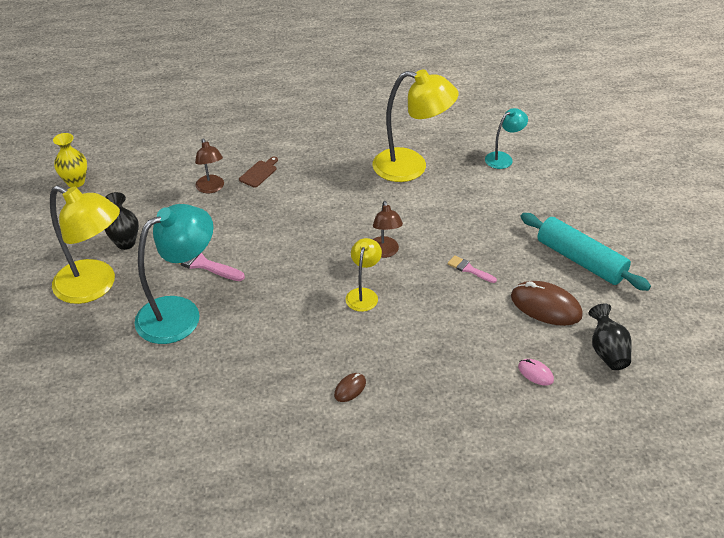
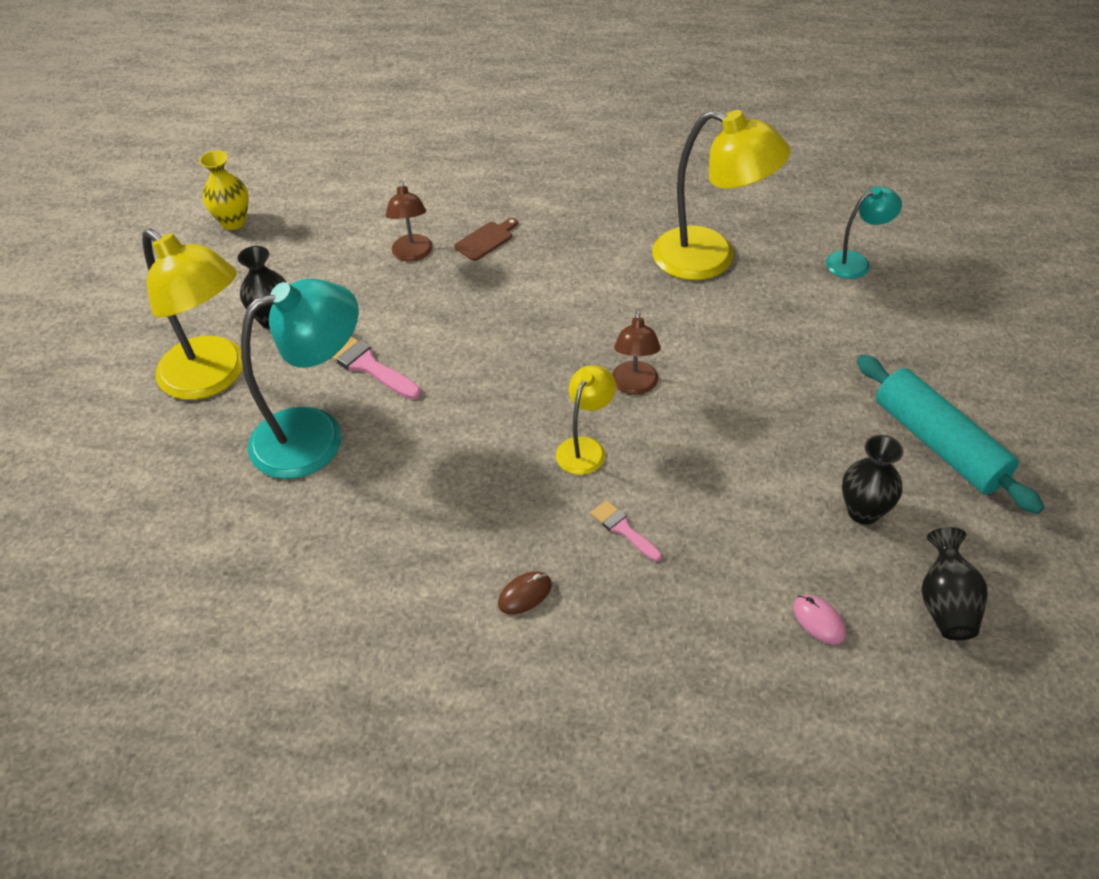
camera: 15 degrees right, 5 degrees up
pink brush [448,255,497,283] -> pink brush moved to [591,500,662,561]
brown mouse [511,281,583,326] -> black vase [842,435,903,525]

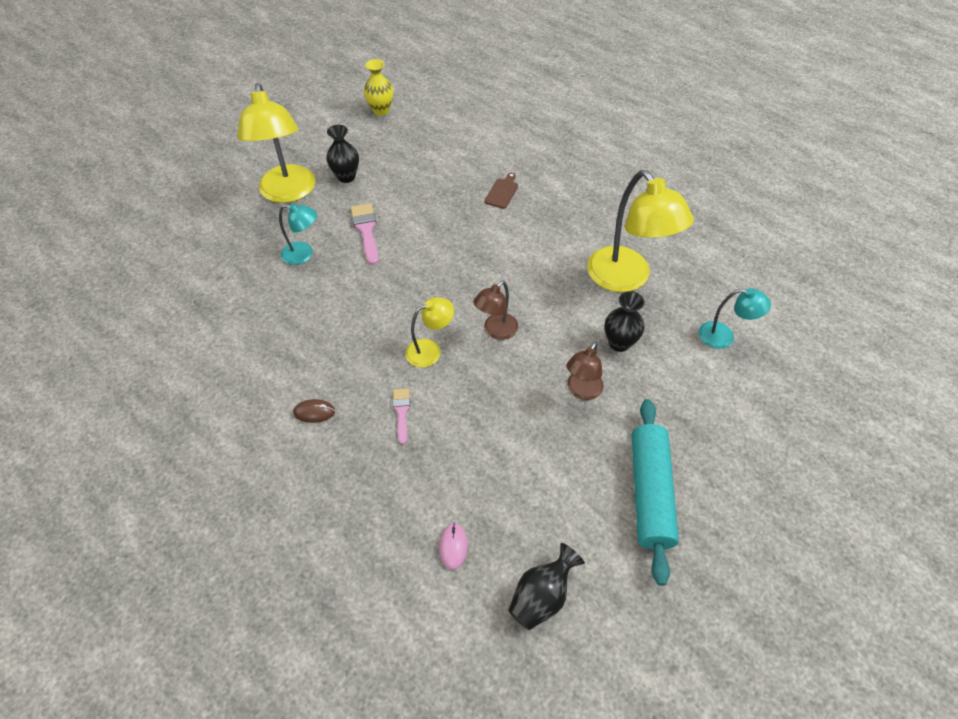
camera: 35 degrees right, 5 degrees up
turquoise lamp [241,278,359,479] -> turquoise lamp [279,203,317,265], size x0.52
brown lamp [386,180,433,262] -> brown lamp moved to [567,342,604,400]
brown cutting board [454,218,518,261] -> brown cutting board turned 60 degrees counterclockwise [485,173,518,209]
black vase [842,435,903,525] -> black vase moved to [605,291,644,352]

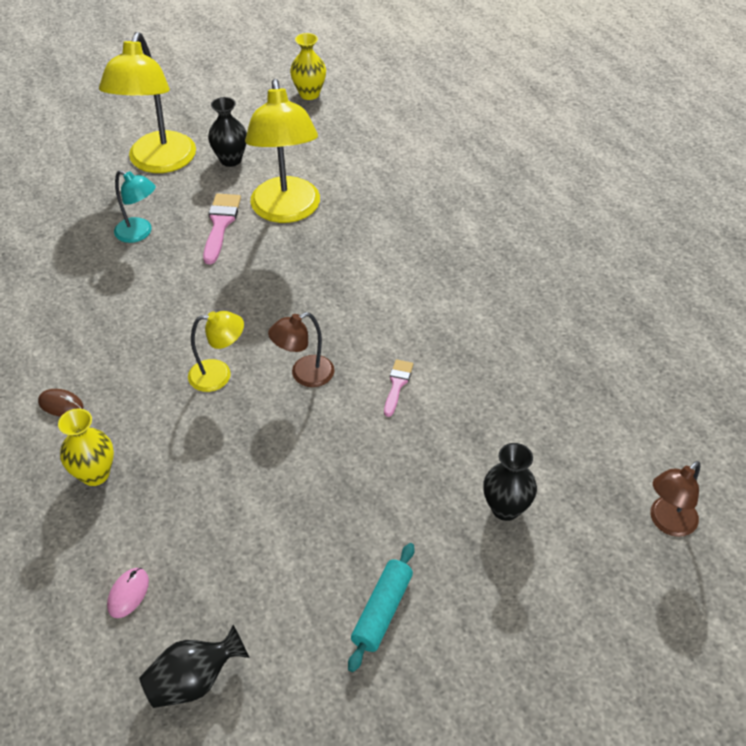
camera: 20 degrees right, 5 degrees down
pink brush [393,389,410,444] -> pink brush moved to [384,359,413,417]
brown cutting board [485,173,518,209] -> none
brown lamp [567,342,604,400] -> brown lamp moved to [650,461,700,537]
yellow lamp [587,170,694,292] -> yellow lamp moved to [245,79,320,223]
black vase [605,291,644,352] -> black vase moved to [483,443,537,521]
turquoise rolling pin [631,399,679,586] -> turquoise rolling pin [348,543,415,672], size x0.61
turquoise lamp [699,288,771,349] -> none
none -> yellow vase [58,409,114,486]

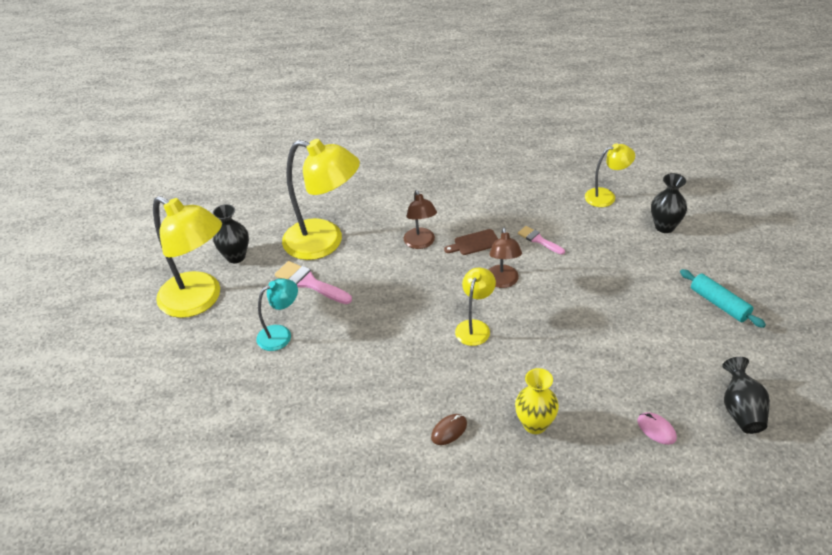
camera: 60 degrees left, 5 degrees down
yellow vase [290,33,326,100] -> none
brown lamp [650,461,700,537] -> brown lamp moved to [403,190,437,249]
none -> brown cutting board [444,229,498,255]
none -> yellow lamp [585,144,635,207]

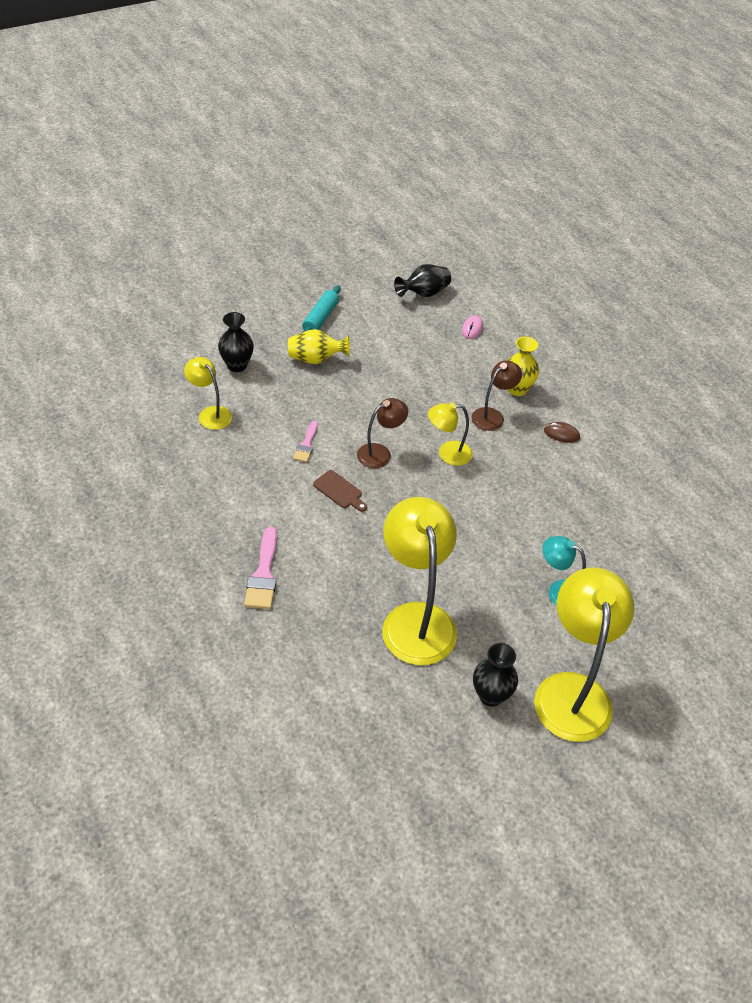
camera: 125 degrees left, 5 degrees up
pink brush [275,261,352,304] -> pink brush moved to [244,527,277,609]
brown lamp [403,190,437,249] -> brown lamp moved to [471,360,522,431]
none -> yellow vase [288,329,350,364]

